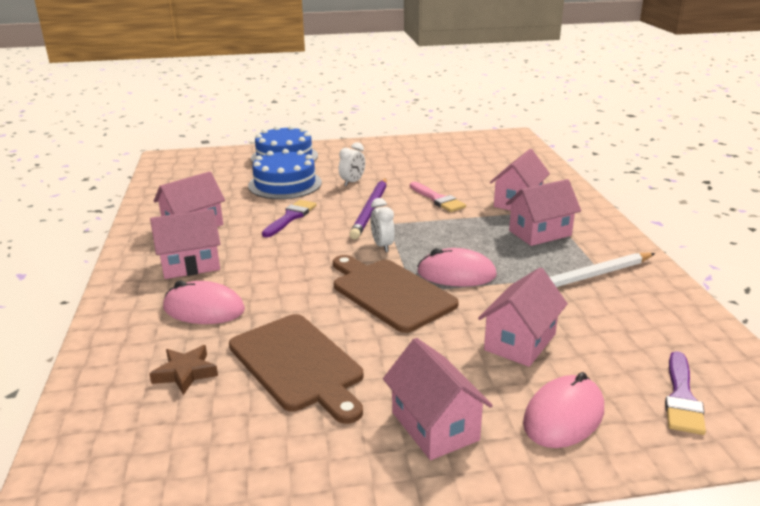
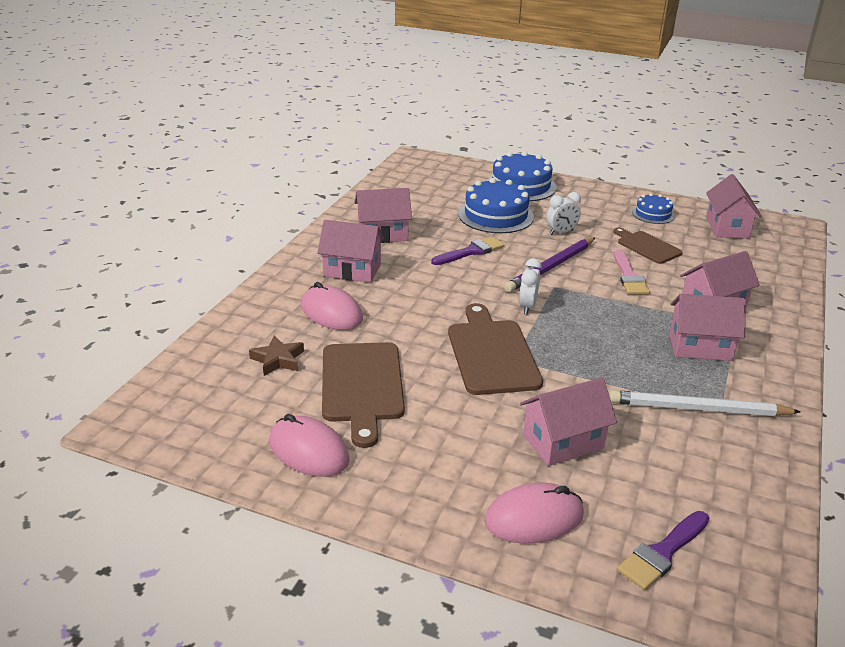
camera: 30 degrees right, 5 degrees up
pink house [383,338,493,460] -> pink house moved to [706,174,762,239]
pink mouse [417,248,497,287] -> pink mouse moved to [269,414,350,477]
none -> brown cutting board [613,228,682,264]
none -> blue cake [632,193,675,224]

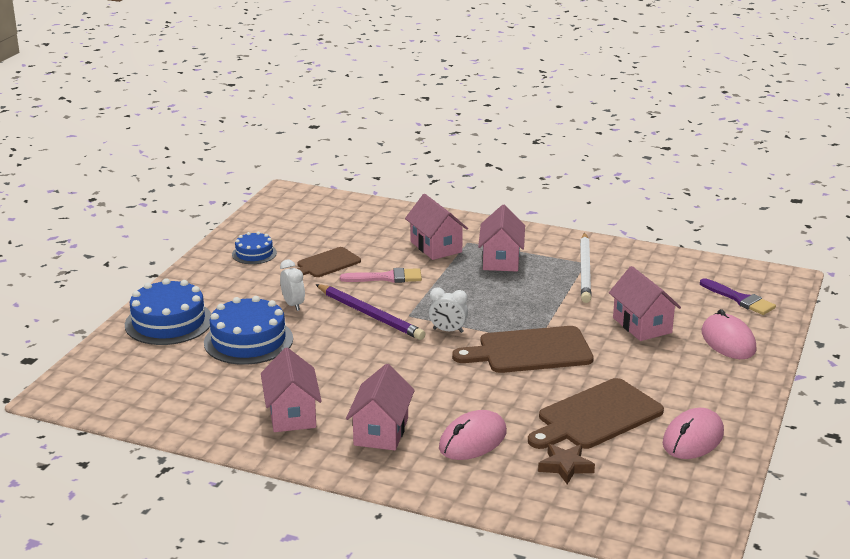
camera: 90 degrees left, 5 degrees down
brown cutting board [322,342,405,448] -> brown cutting board turned 150 degrees clockwise [528,378,664,449]
purple brush [431,236,504,265] -> none
pink house [706,174,762,239] -> none

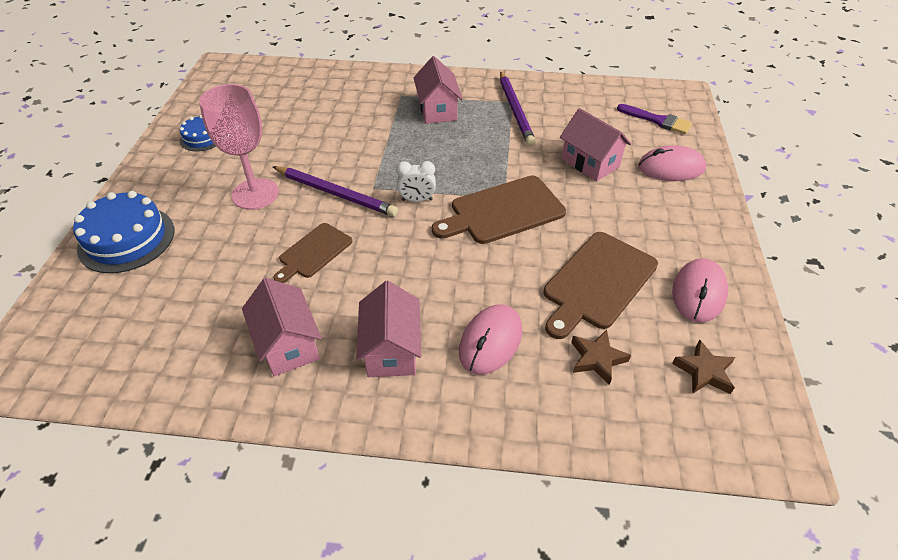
camera: 15 degrees left, 20 degrees up
blue cake [204,296,293,365] -> none
white clock [280,260,305,311] -> pink goblet [199,84,279,210]
brown cutting board [297,247,361,277] -> brown cutting board moved to [274,223,352,283]
pink brush [340,268,422,283] -> none
pink house [405,194,468,260] -> none
white pencil [580,233,592,303] -> purple pencil [500,71,536,146]
pink mouse [701,309,757,359] -> pink mouse turned 60 degrees counterclockwise [638,145,706,181]
none -> brown star [672,340,735,394]

